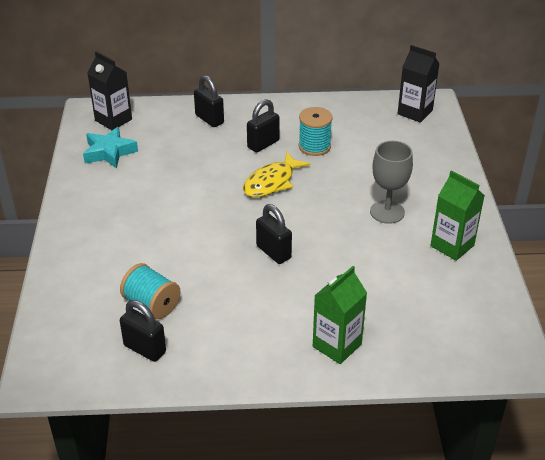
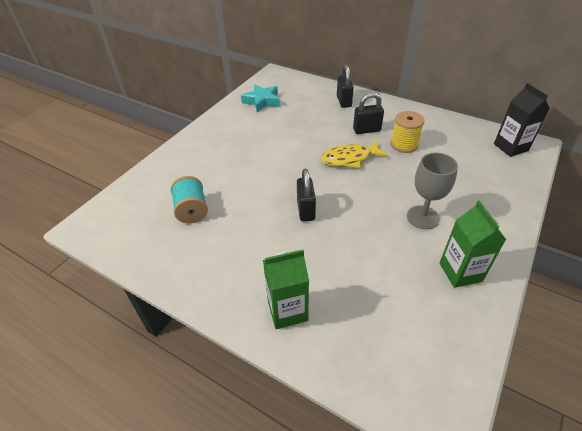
camera: 35 degrees right, 5 degrees up
black carton [87,52,132,130] -> none
black padlock [120,300,166,362] -> none
turquoise spool [299,107,333,156] -> yellow spool [391,111,425,153]

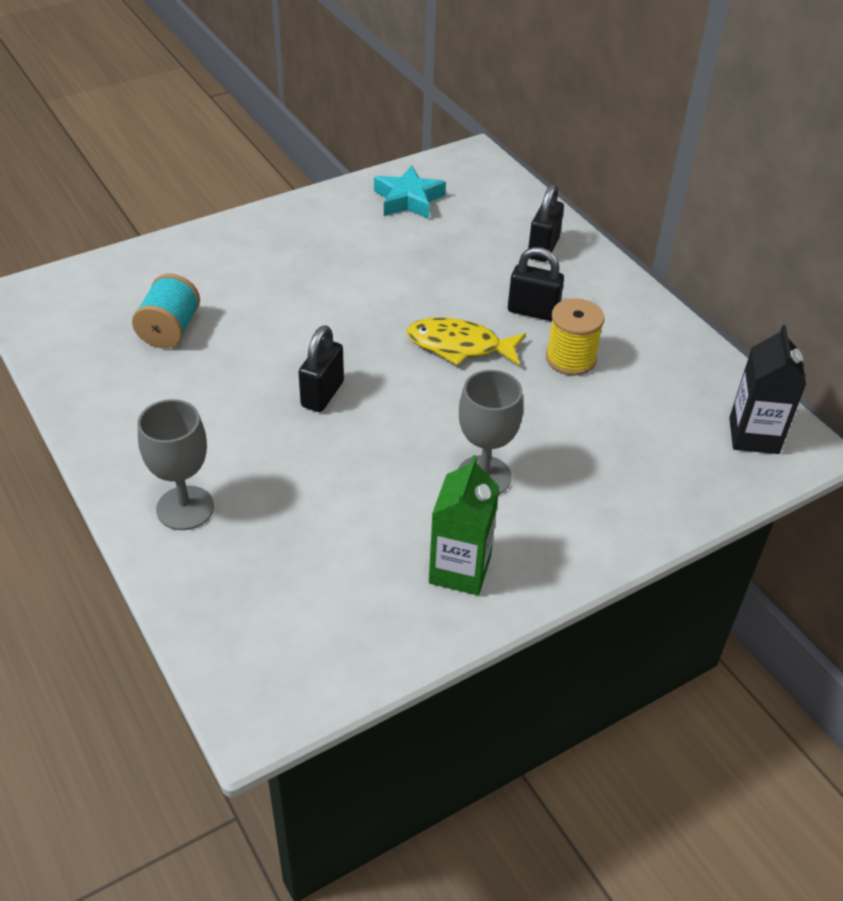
camera: 25 degrees right, 0 degrees up
green carton [263,249,309,329] -> grey goblet [138,399,214,530]

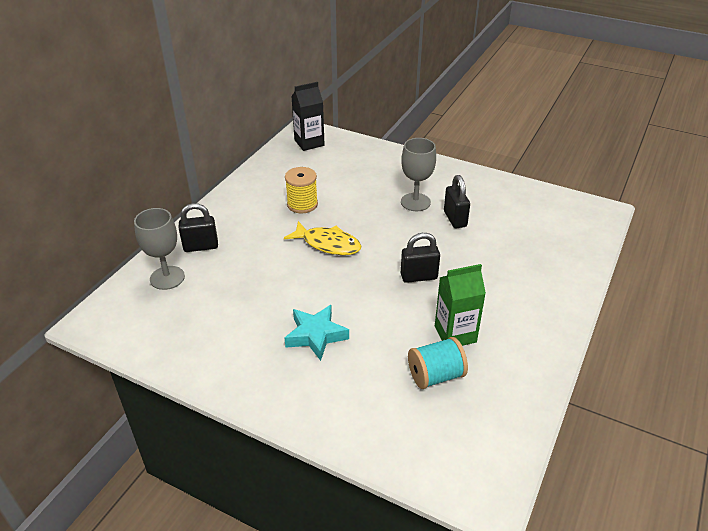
camera: 120 degrees left, 5 degrees down
grey goblet [138,399,214,530] -> grey goblet moved to [134,208,185,290]
turquoise star [374,165,446,219] -> turquoise star moved to [285,305,349,361]
yellow fish [407,317,526,366] -> yellow fish turned 45 degrees counterclockwise [284,221,361,255]
green carton [429,455,500,595] -> green carton moved to [435,264,486,346]
black padlock [508,247,564,321] -> black padlock moved to [444,175,470,228]

